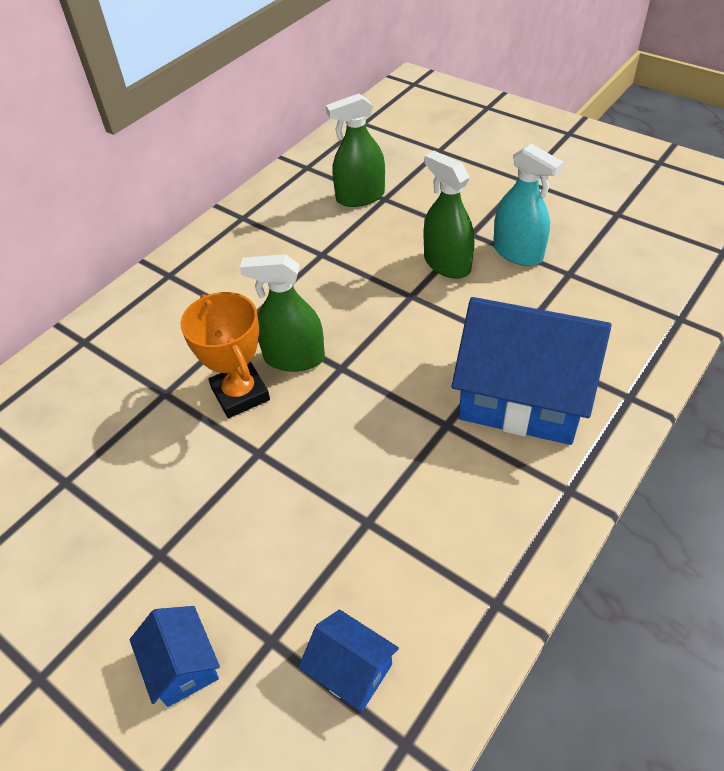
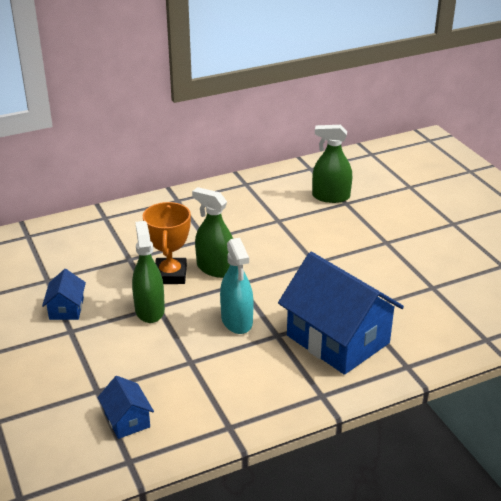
camera: 25 degrees right, 15 degrees down
blue house [129,606,220,707] -> blue house moved to [42,269,86,320]
green spray bottle [424,151,475,279] -> green spray bottle moved to [132,221,165,323]
turquoise spray bottle [493,144,564,266] -> turquoise spray bottle moved to [220,238,254,334]

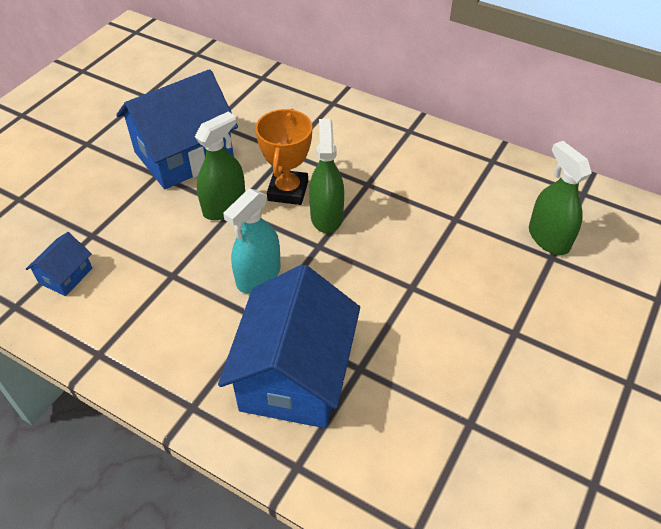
camera: 55 degrees right, 15 degrees up
blue house [42,269,86,320] -> blue house [116,69,238,189], size x2.23
orange trophy [143,202,191,284] -> orange trophy turned 45 degrees counterclockwise [255,109,312,205]

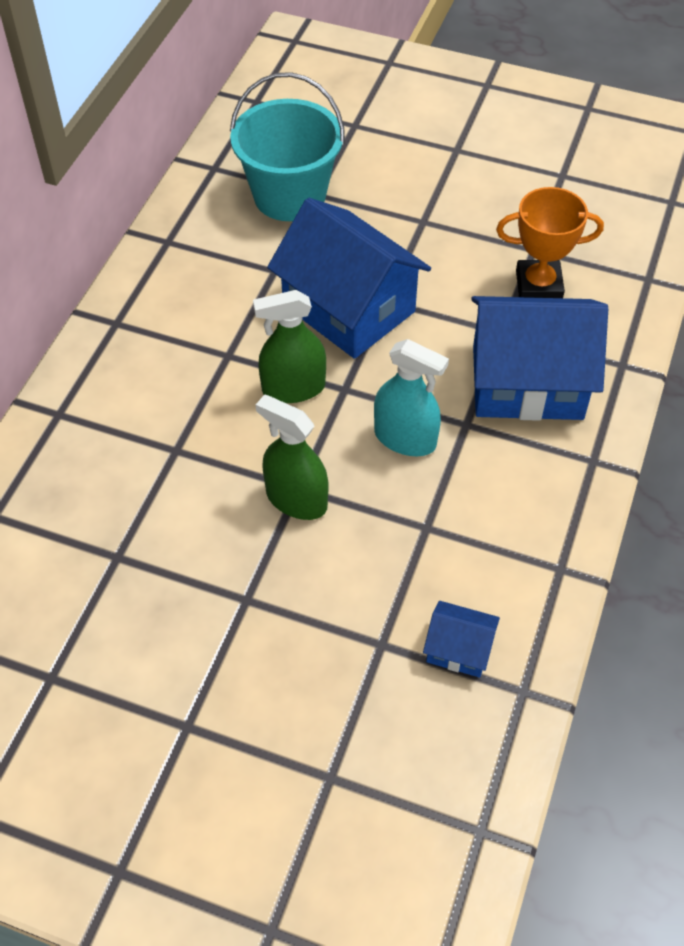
camera: 100 degrees left, 5 degrees up
blue house [116,69,238,189] -> blue house moved to [267,198,431,359]
orange trophy [255,109,312,205] -> orange trophy moved to [496,187,604,298]
green spray bottle [529,141,592,255] -> turquoise bucket [230,72,345,221]

